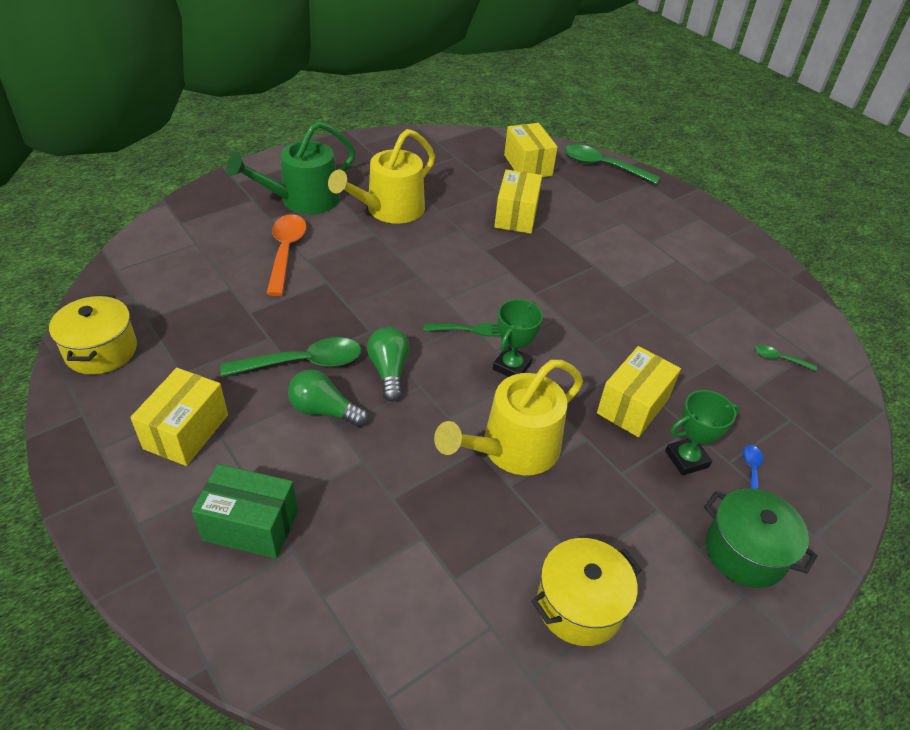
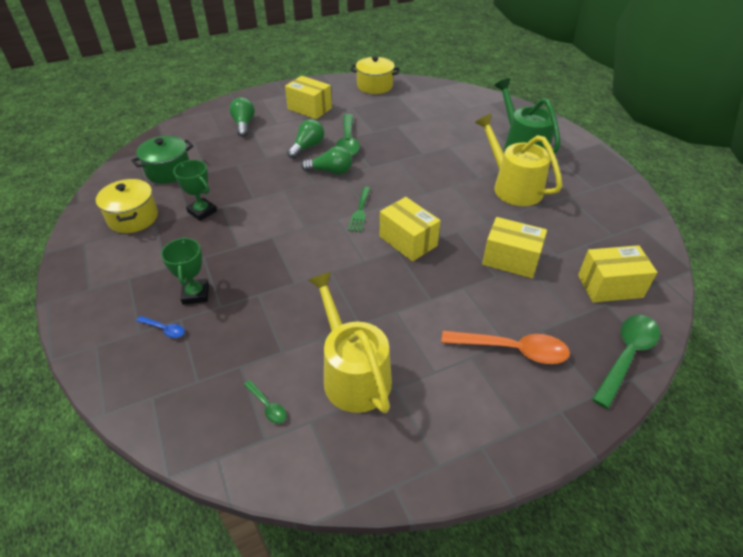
camera: 105 degrees right, 0 degrees up
green box [192,464,298,559] -> green light bulb [229,97,255,137]
orange spoon [266,214,307,296] -> orange spoon moved to [441,331,570,364]
yellow watering can [434,360,583,475] -> yellow watering can moved to [308,272,392,413]
green trophy [493,299,543,377] -> green trophy moved to [173,160,217,221]
yellow box [597,346,681,437] -> yellow box moved to [380,197,441,262]
green pot [704,488,818,588] -> green pot moved to [131,136,193,184]
green spoon [755,345,817,371] -> green spoon turned 105 degrees clockwise [244,380,286,424]

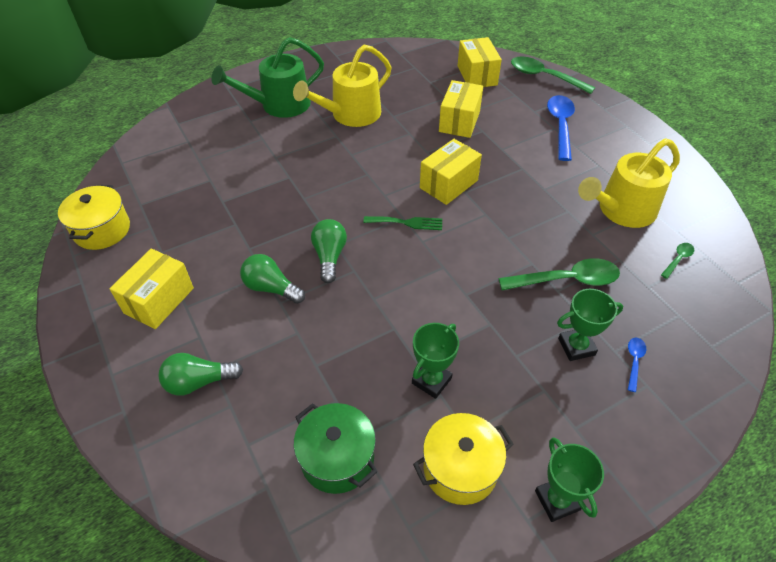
camera: 95 degrees left, 5 degrees up
green spoon [335,114,360,156] -> green spoon moved to [499,258,620,290]
orange spoon [441,331,570,364] -> blue spoon [547,95,575,161]
none -> green trophy [535,437,604,522]

